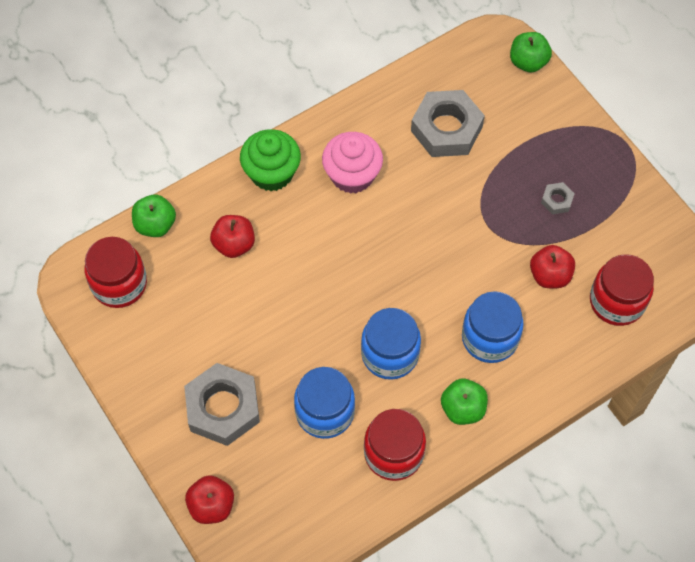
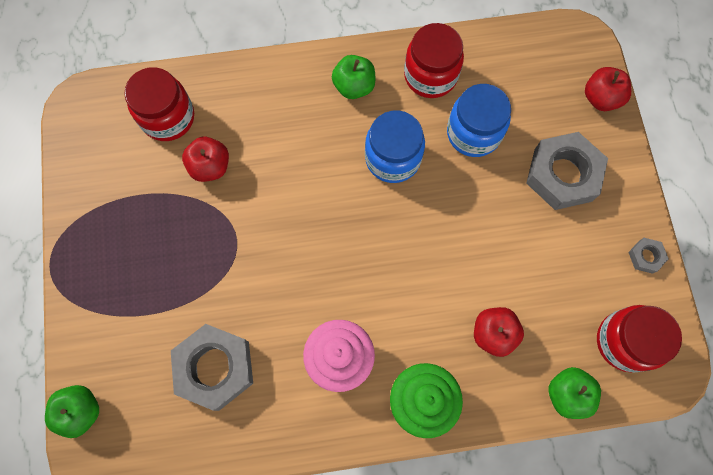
camera: 155 degrees left, 10 degrees up
blue jar [462,291,524,363] -> none
grey nut [541,182,575,214] -> grey nut moved to [628,238,669,274]

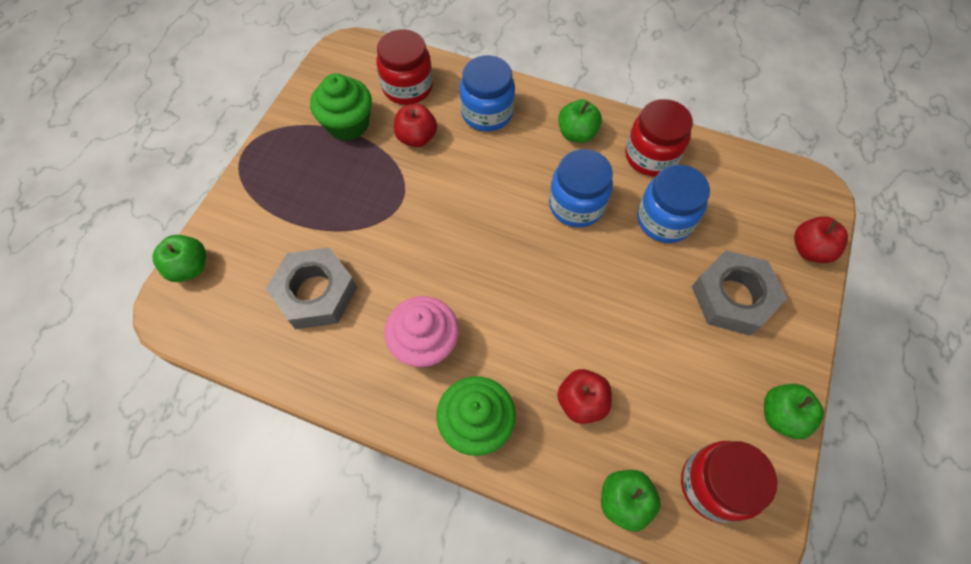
camera: 30 degrees right, 10 degrees down
grey nut [628,238,669,274] -> green apple [764,384,824,439]
none -> green cupcake [310,73,372,141]
none -> blue jar [460,55,515,132]

